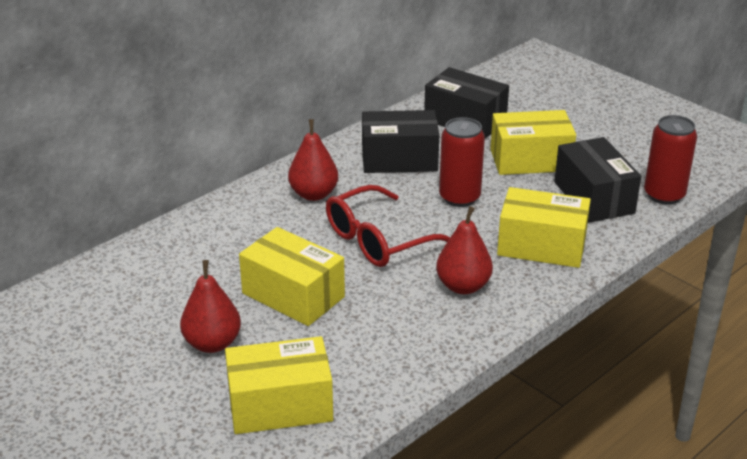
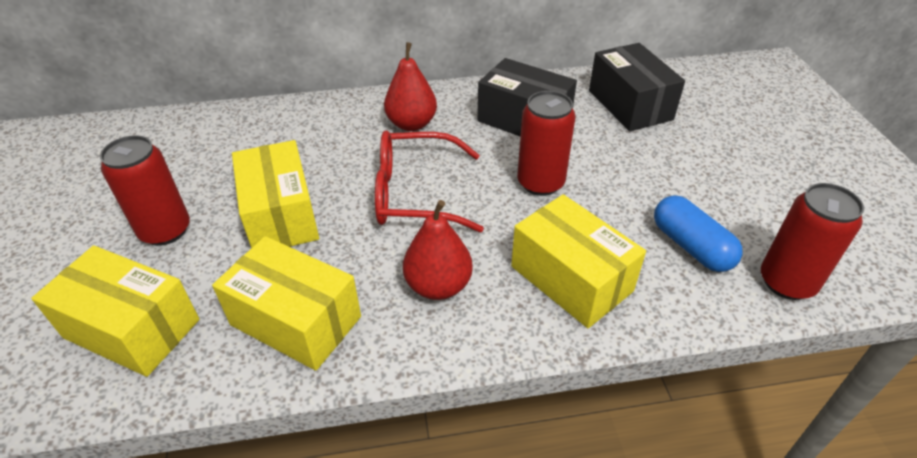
camera: 35 degrees right, 10 degrees up
red pear [180,260,241,353] -> red can [100,135,190,246]
yellow box [490,110,576,175] -> yellow box moved to [212,236,361,371]
black box [554,137,641,223] -> blue capsule [654,195,743,272]

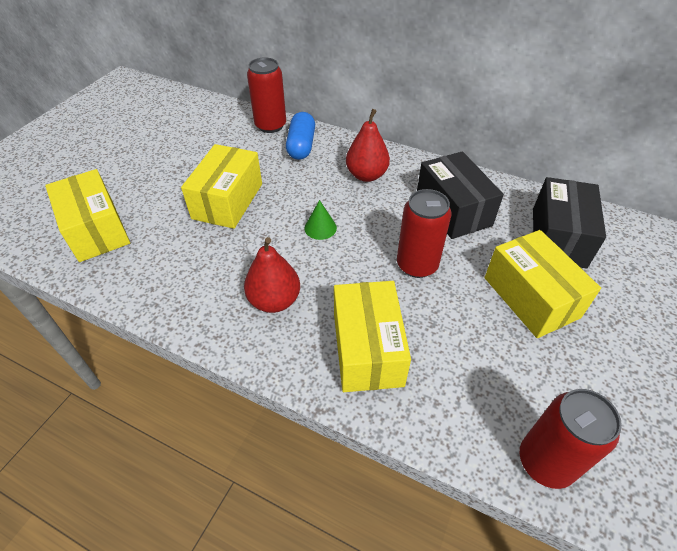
camera: 35 degrees right, 5 degrees up
red can [100,135,190,246] -> red can moved to [247,57,286,133]
yellow box [212,236,361,371] -> yellow box moved to [484,230,601,338]
red glasses [375,131,484,232] -> green cone [304,200,337,240]
blue capsule [654,195,743,272] -> blue capsule moved to [286,112,315,160]

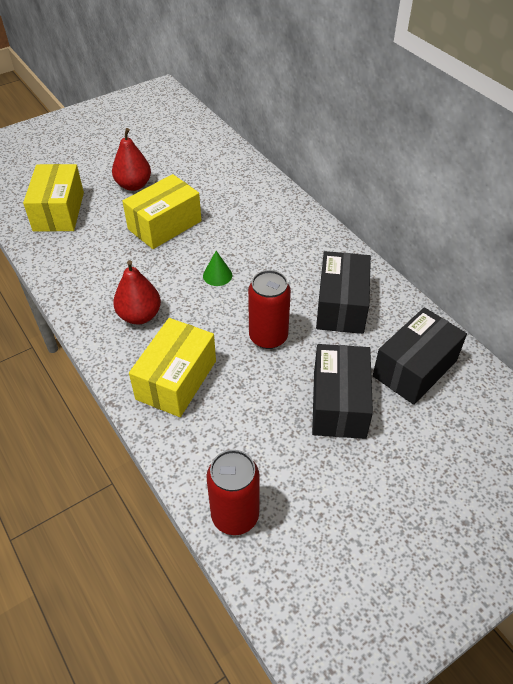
camera: 30 degrees right, 0 degrees up
red can [247,57,286,133] -> none
blue capsule [286,112,315,160] -> none
red pear [346,109,390,182] -> red pear moved to [112,128,151,191]
yellow box [484,230,601,338] -> black box [312,344,373,439]

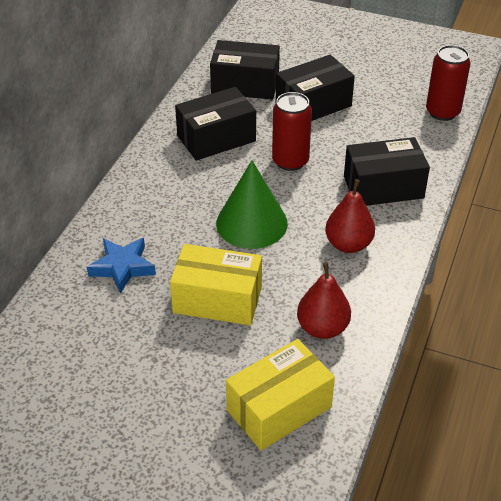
camera: 125 degrees left, 5 degrees down
red pear [112,128,151,191] -> red pear moved to [297,262,351,339]
yellow box [129,318,216,417] -> black box [344,137,430,206]
green cone [203,251,232,286] -> green cone [216,160,288,249], size x2.20
none -> blue star [87,238,156,294]

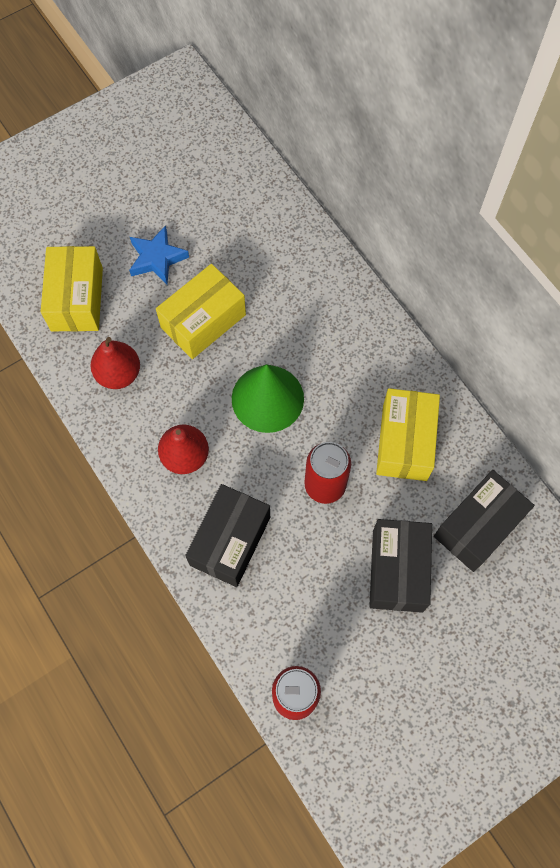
camera: 125 degrees right, 25 degrees up
blue star [87,238,156,294] -> blue star moved to [129,225,189,284]
black box [175,87,256,161] -> yellow box [376,388,440,481]

